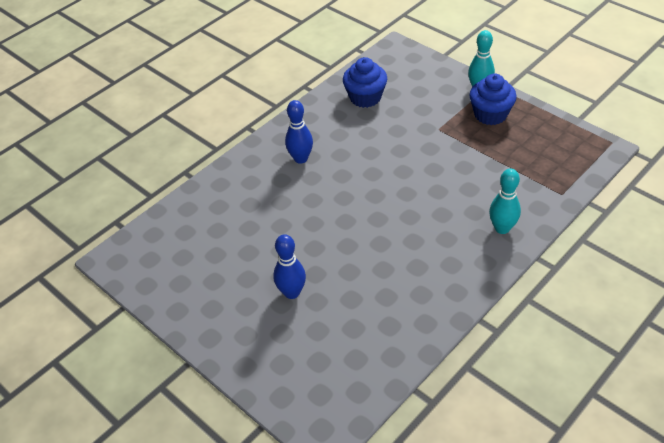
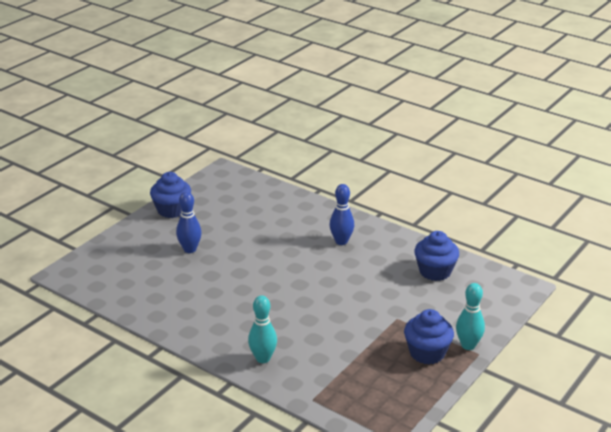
camera: 80 degrees right, 15 degrees down
none -> blue cupcake [150,172,191,218]

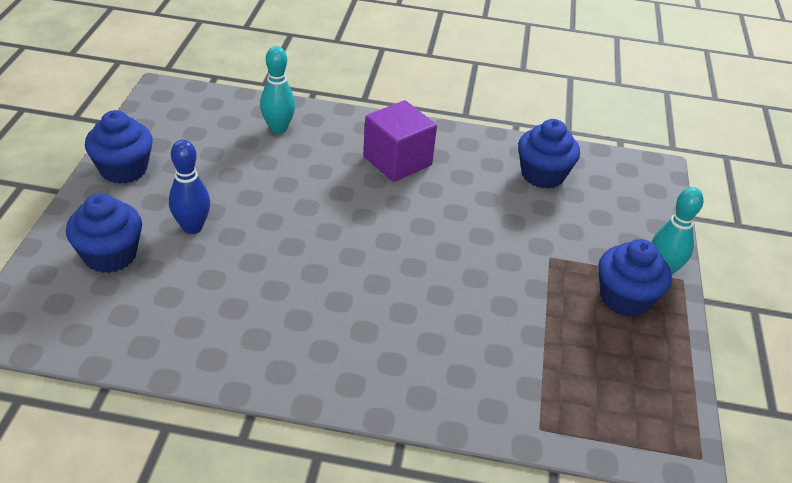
camera: 30 degrees left, 10 degrees up
turquoise bowling pin [248,295,277,363] -> turquoise bowling pin moved to [260,46,295,134]
blue bowling pin [329,184,354,245] -> purple cube [363,100,437,182]
none -> blue cupcake [66,193,142,273]

